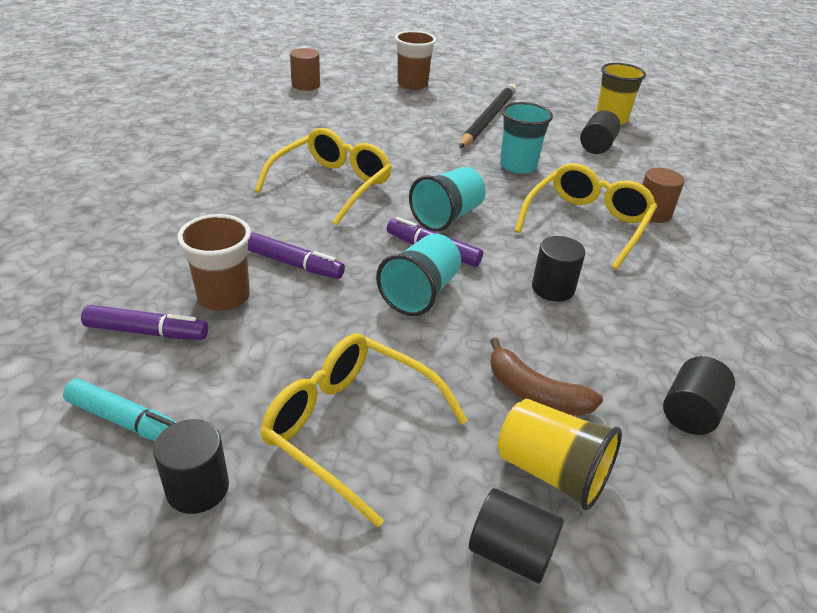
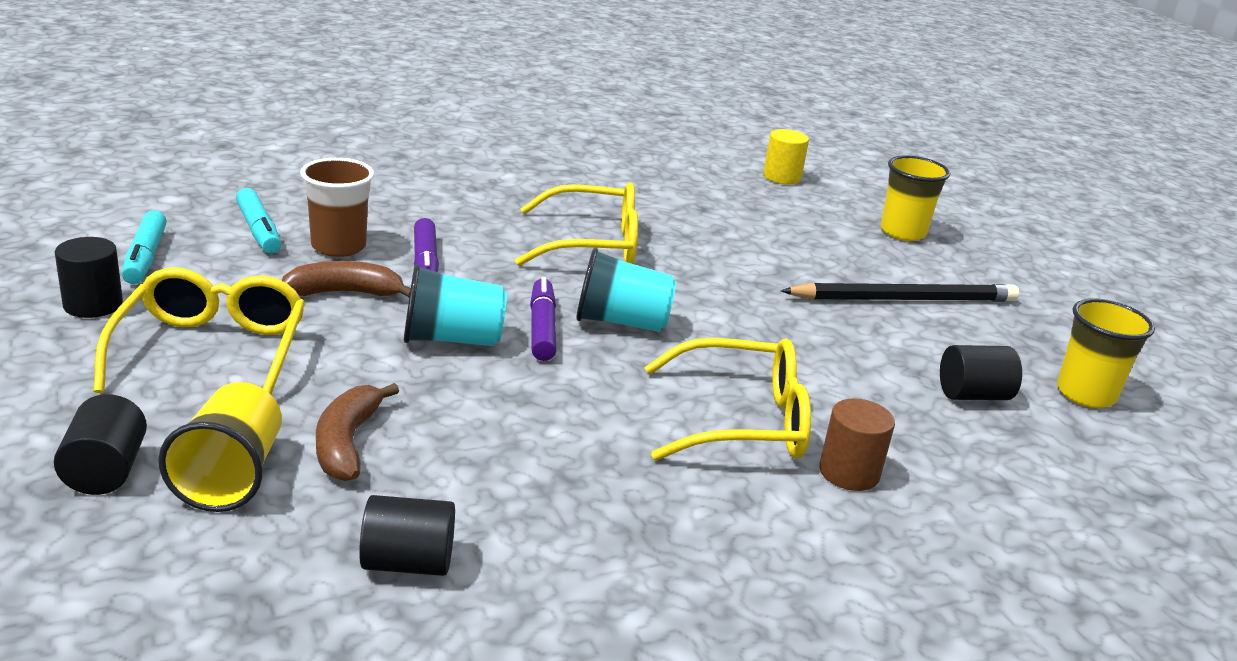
camera: 55 degrees right, 10 degrees down
purple marker [81,305,208,340] -> turquoise marker [236,188,281,254]
brown cylinder [290,48,320,91] -> yellow cylinder [763,129,809,184]
brown cup [395,31,436,90] -> yellow cup [881,155,950,241]
turquoise cup [500,102,553,174] -> none
black cylinder [532,236,585,302] -> none
none -> brown banana [282,261,411,297]

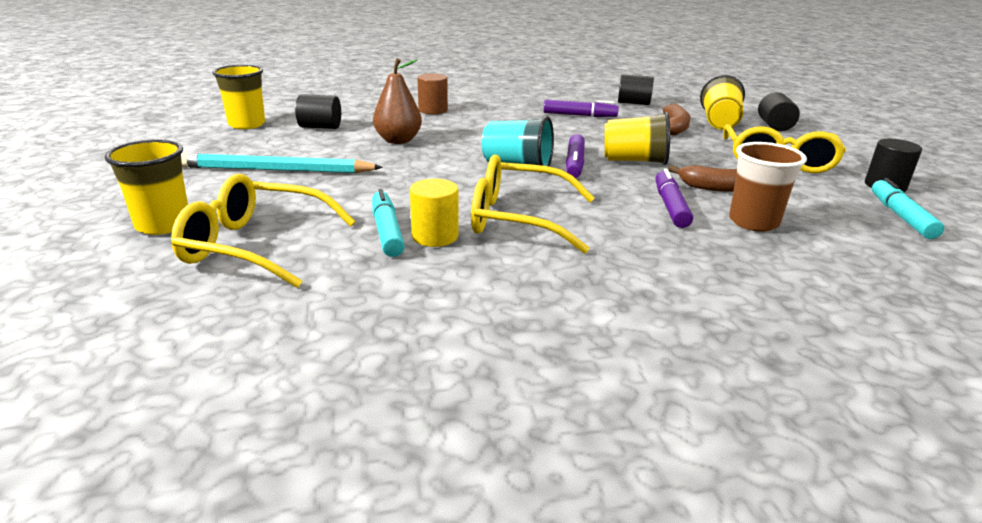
camera: 165 degrees left, 0 degrees up
turquoise marker [236,188,281,254] -> turquoise marker moved to [372,189,405,257]
turquoise cup [404,264,507,346] -> yellow cup [604,112,670,165]
yellow glasses [644,338,811,461] -> yellow glasses moved to [171,174,356,288]
yellow cylinder [763,129,809,184] -> yellow cylinder moved to [410,179,458,247]
black pencil [781,283,1019,302] -> turquoise pencil [181,153,383,173]
none -> brown pear [373,58,422,144]
none -> purple marker [544,100,619,117]

